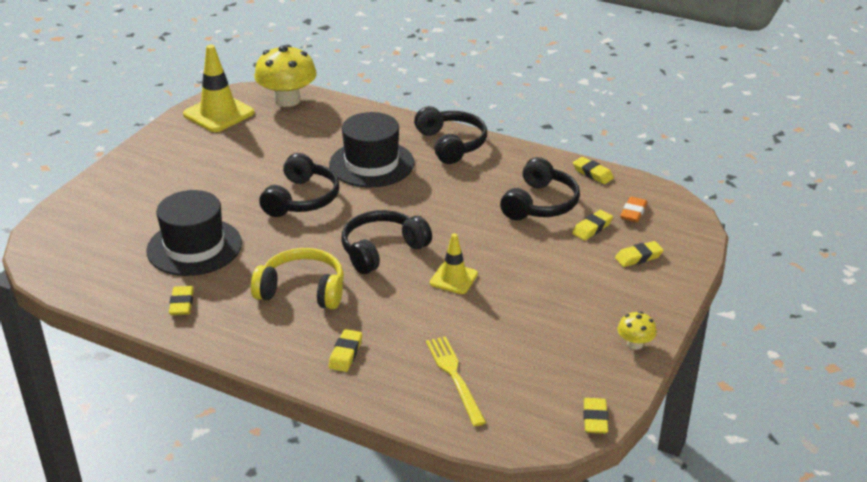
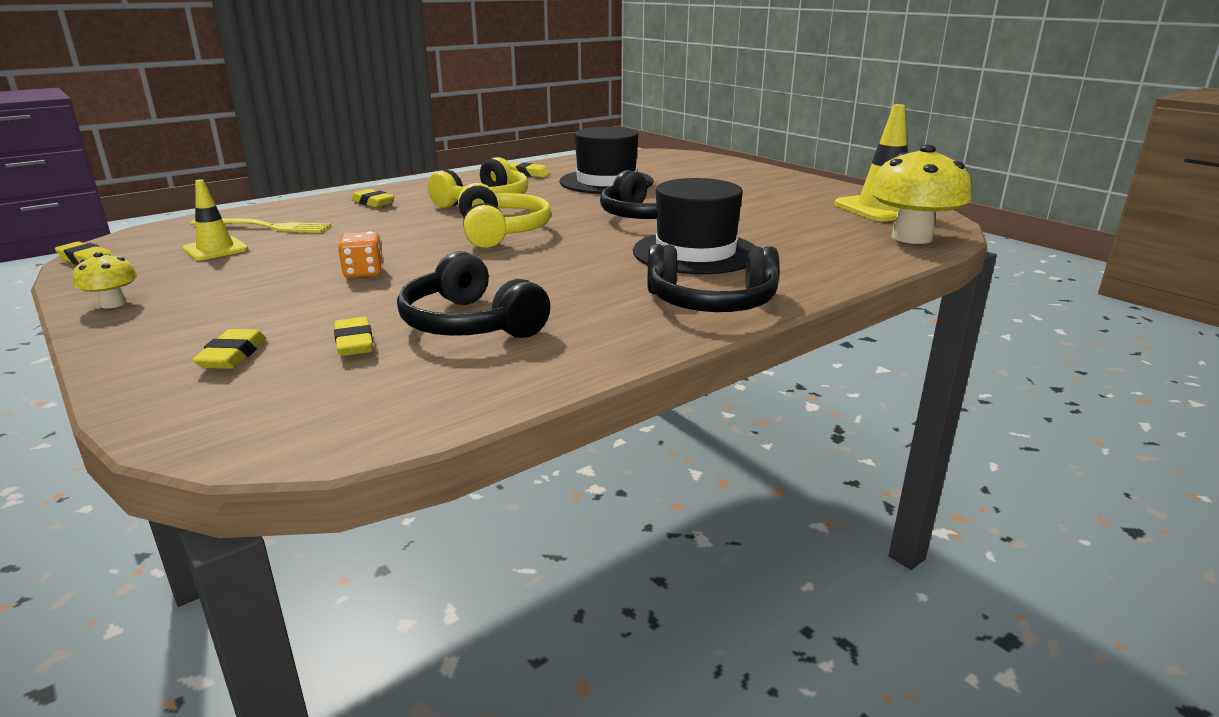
camera: 115 degrees right, 10 degrees down
black headphones [341,210,432,274] -> yellow headphones [458,183,551,248]
yellow traffic cone [430,233,478,294] -> yellow traffic cone moved to [183,179,248,260]
yellow eraser [573,157,614,184] -> none
orange eraser [620,197,647,222] -> none
none -> orange dice [338,232,384,278]

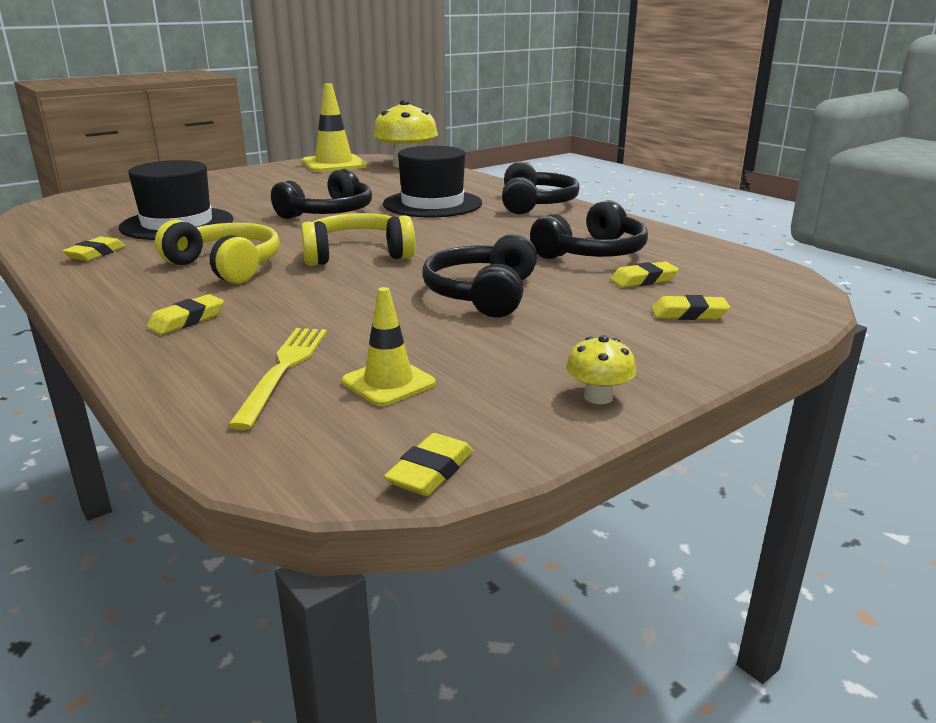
camera: 90 degrees left, 0 degrees up
orange dice [338,232,384,278] -> black headphones [422,234,537,318]

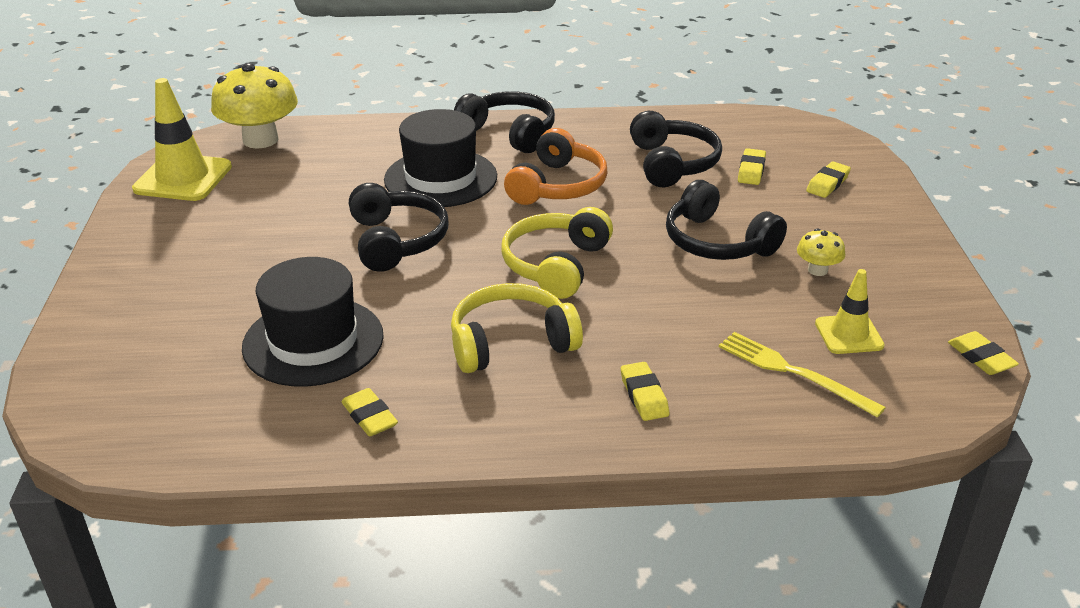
camera: 55 degrees left, 10 degrees up
yellow mushroom [566,335,636,404] -> yellow mushroom moved to [797,229,845,276]
none -> orange headphones [504,128,608,205]

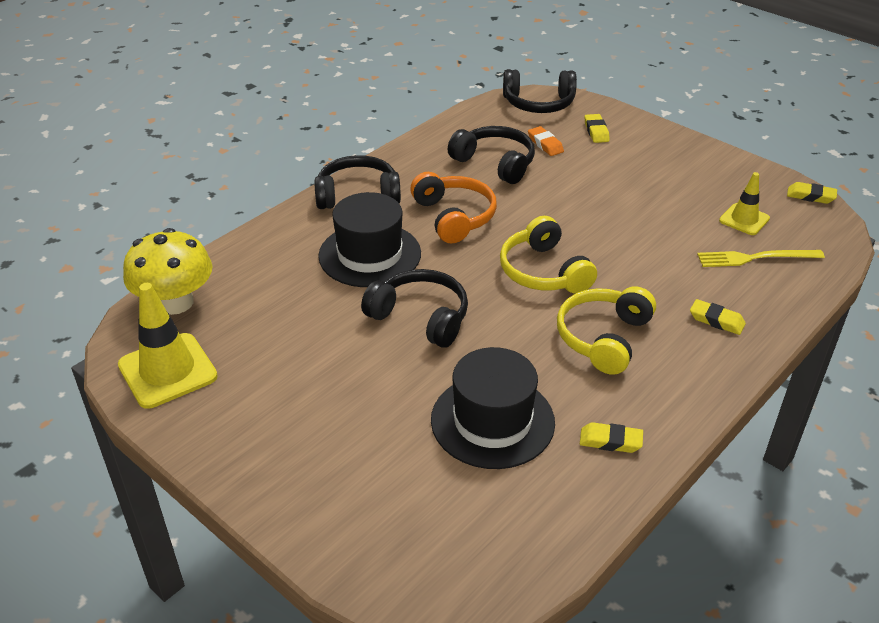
camera: 45 degrees left, 5 degrees up
black headphones [666,180,787,260] -> black headphones moved to [503,69,577,113]
yellow eraser [738,148,766,185] -> orange eraser [528,126,564,156]
yellow mushroom [797,229,845,276] -> none

